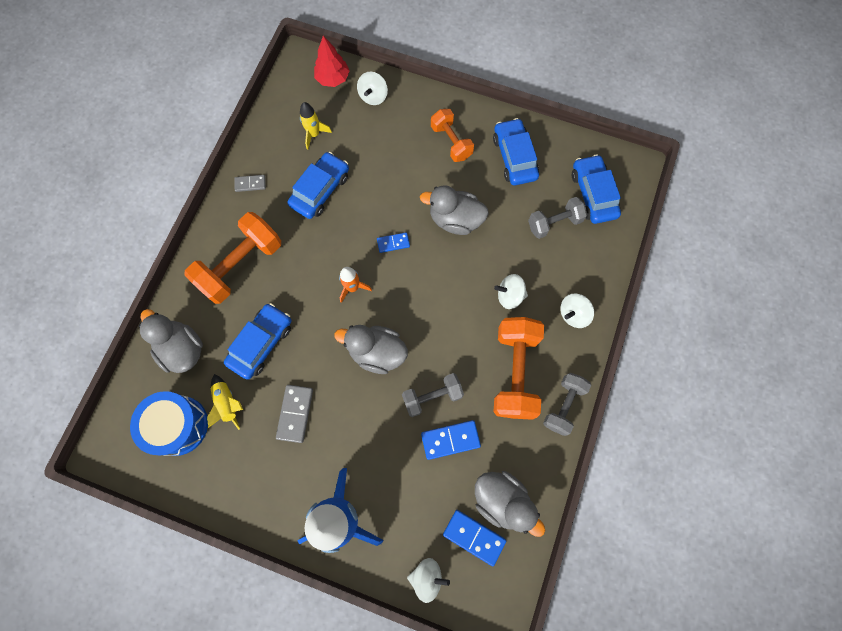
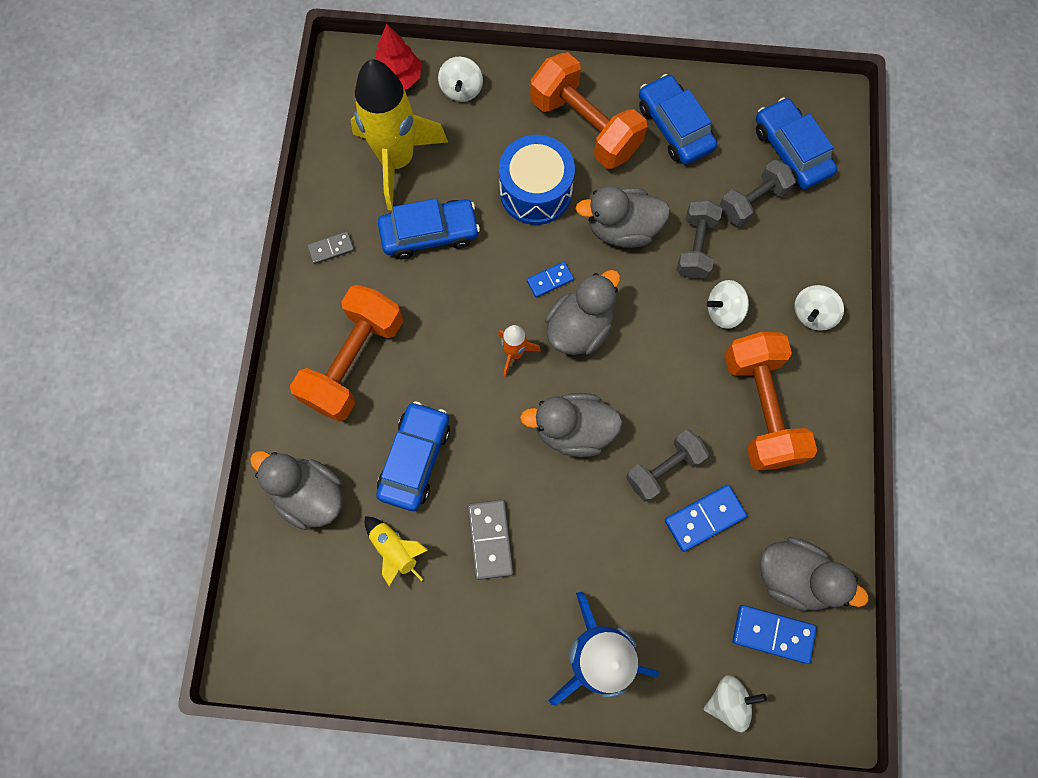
camera: 15 degrees left, 0 degrees up
blue drum [130,391,208,456] -> blue drum moved to [499,135,575,225]
blue car [287,152,349,219] -> blue car turned 60 degrees clockwise [378,199,480,259]
yellow rocket [300,102,332,150] -> yellow rocket [351,59,448,210], size x2.21
orange dumbbell [431,109,474,162] -> orange dumbbell [530,52,647,169], size x1.66
grey dumbbell [543,373,591,436] -> grey dumbbell moved to [677,200,722,279]
none -> grey duck [545,270,620,355]

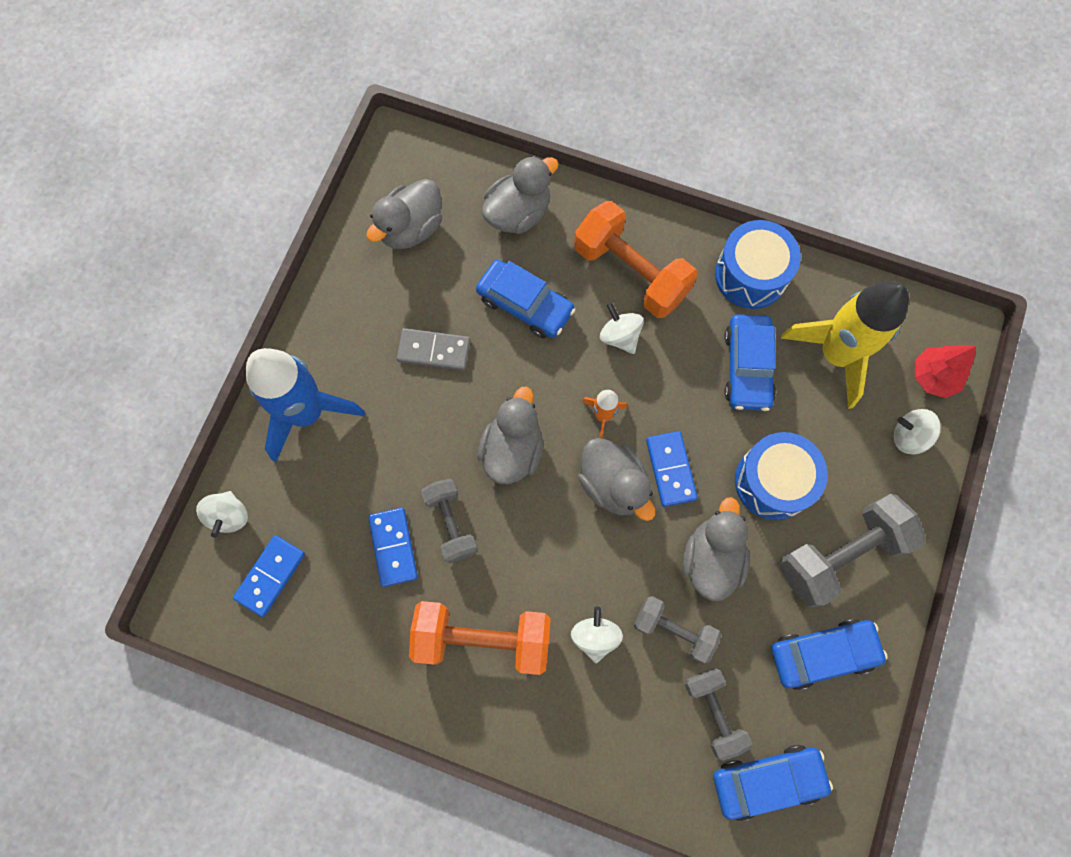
camera: 105 degrees right, 0 degrees up
grey domino [307,232,354,264] -> blue drum [715,220,801,309]
yellow rocket [365,516,428,587] -> none
blue domino [527,262,574,298] -> blue domino [646,431,698,507], size x1.61
orange dumbbell [530,52,647,169] -> grey dumbbell [780,494,926,608]
grey duck [760,537,868,611] -> grey duck moved to [366,179,442,249]
white spinning top [794,285,844,331] -> white spinning top moved to [600,303,644,354]

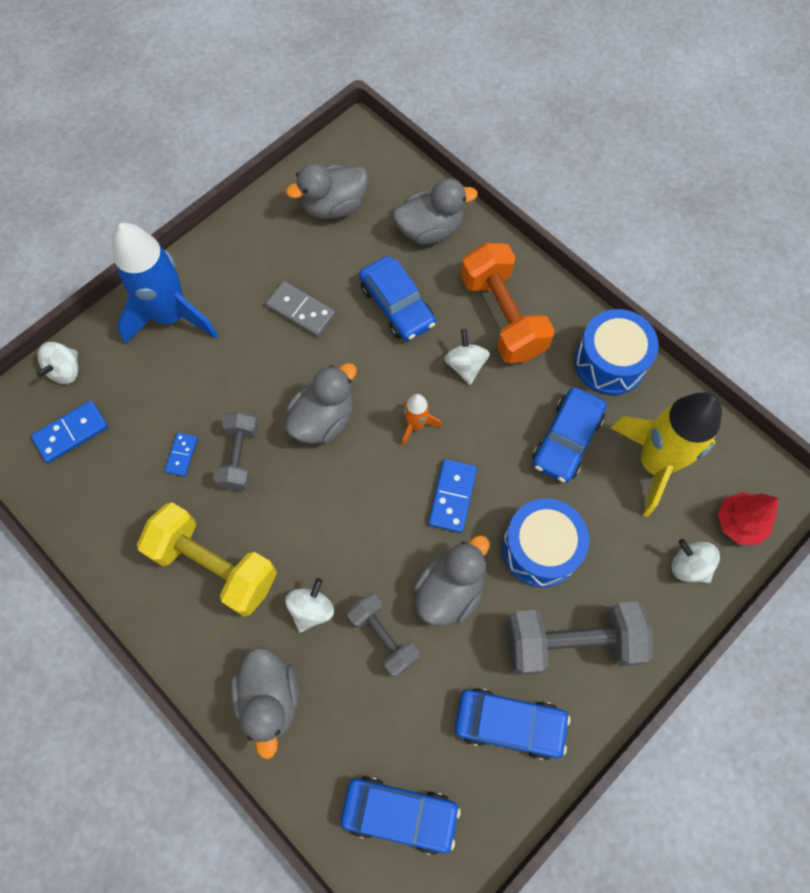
camera: 25 degrees right, 5 degrees down
blue domino [368,508,418,587] -> blue domino [165,432,198,476], size x0.62
orange dumbbell [409,601,551,675] -> yellow dumbbell [137,502,277,616]
grey duck [578,438,655,521] -> grey duck moved to [230,647,299,759]
grey dumbbell [685,668,753,761] -> none

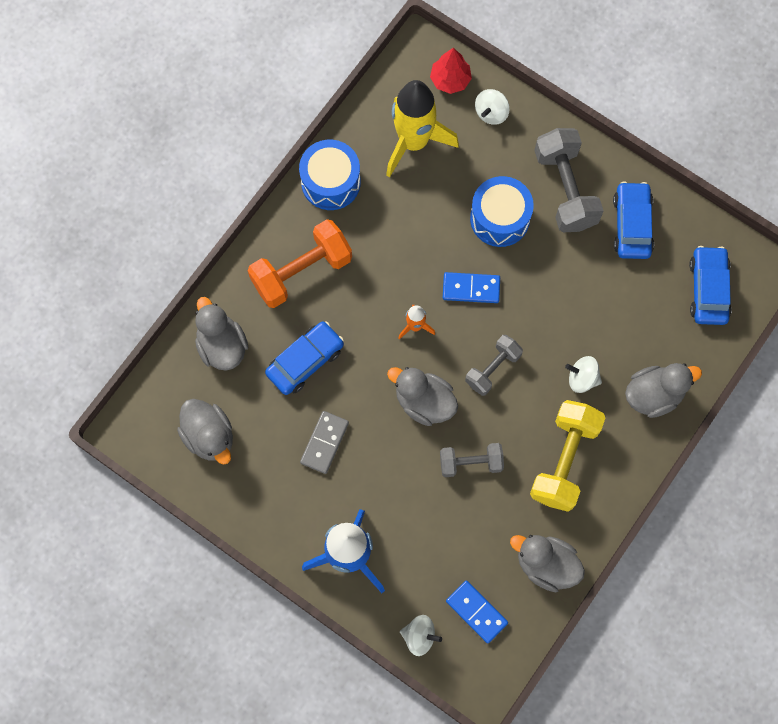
camera: 100 degrees left, 5 degrees up
blue domino [165,432,198,476] -> none
grey dumbbell [347,593,420,677] -> grey dumbbell moved to [465,335,523,396]
grey duck [413,535,489,626] -> grey duck moved to [510,535,585,592]
white spinning top [444,329,490,385] -> none
blue car [532,387,606,483] -> none

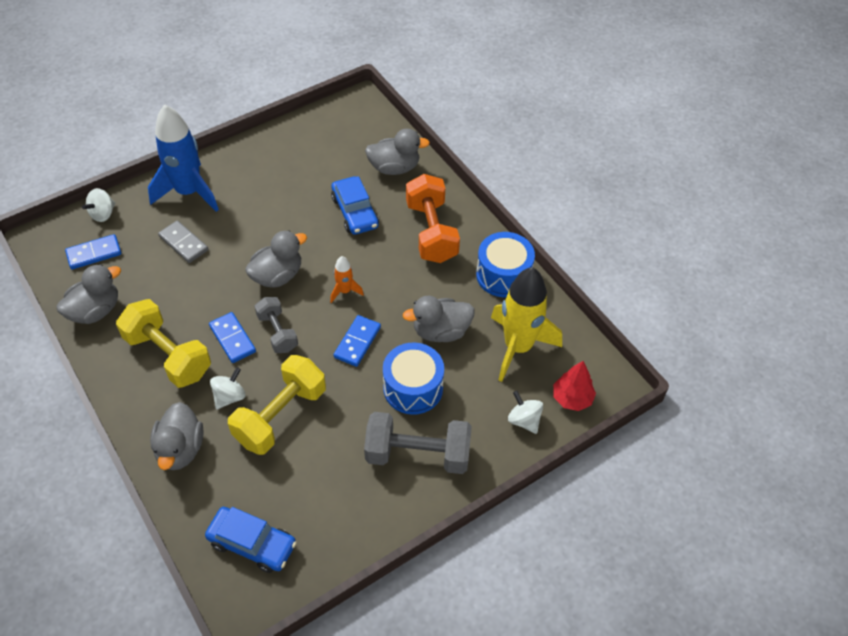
camera: 110 degrees right, 20 degrees down
grey duck [177,399,233,464] -> grey duck moved to [403,296,474,342]
grey domino [300,411,349,474] -> grey domino moved to [158,220,208,263]
grey dumbbell [440,443,504,477] -> none
blue car [613,181,654,259] -> none
none -> blue domino [209,312,256,363]
none -> yellow dumbbell [228,355,326,455]

